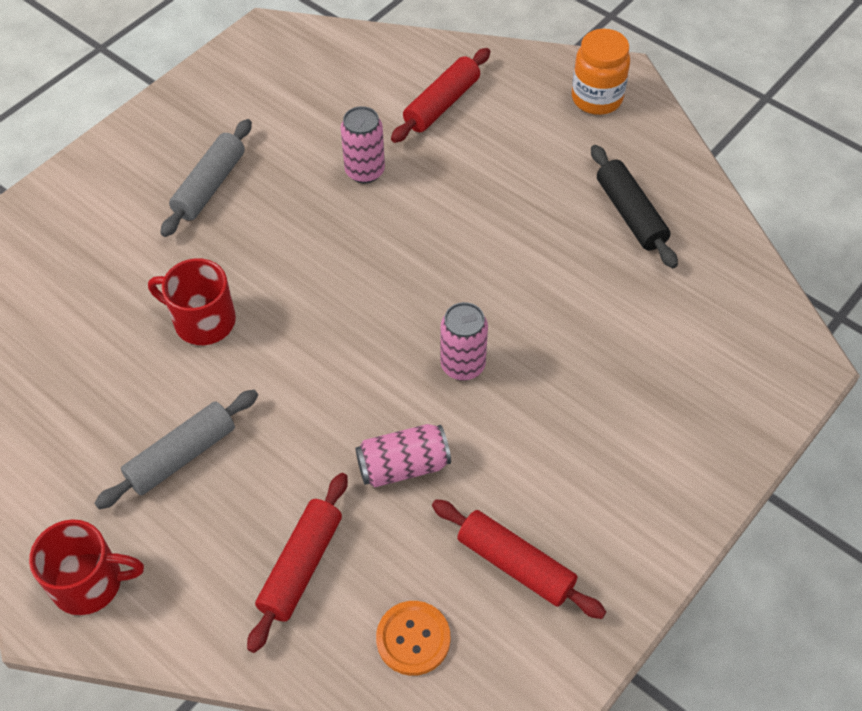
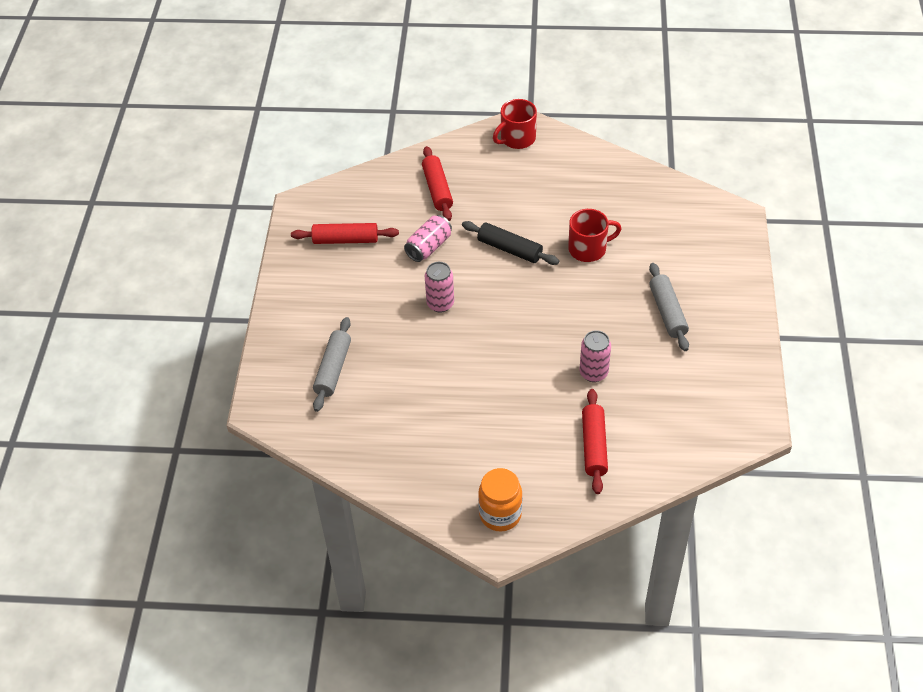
camera: 145 degrees right, 5 degrees down
grey rolling pin [94,390,258,509] -> grey rolling pin moved to [313,317,351,412]
orange button [376,601,450,676] -> none
black rolling pin [591,145,678,268] -> black rolling pin moved to [462,221,559,265]

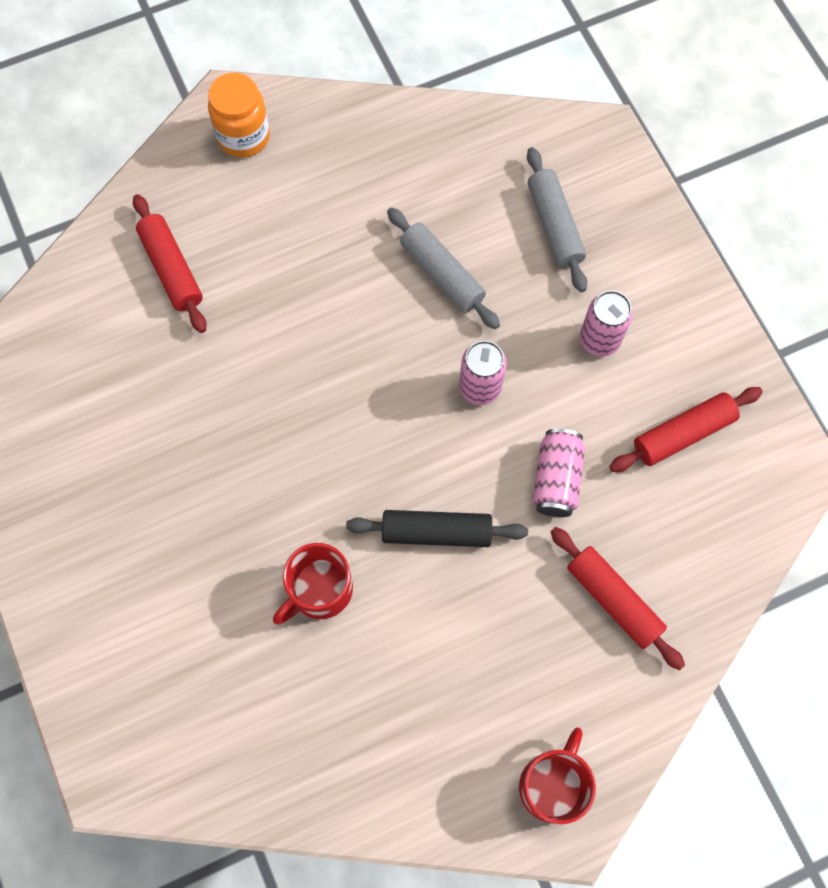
camera: 150 degrees right, 20 degrees up
pink can [579,330,611,382] -> pink can moved to [580,291,633,357]
grey rolling pin [649,263,689,351] -> grey rolling pin moved to [387,207,500,329]

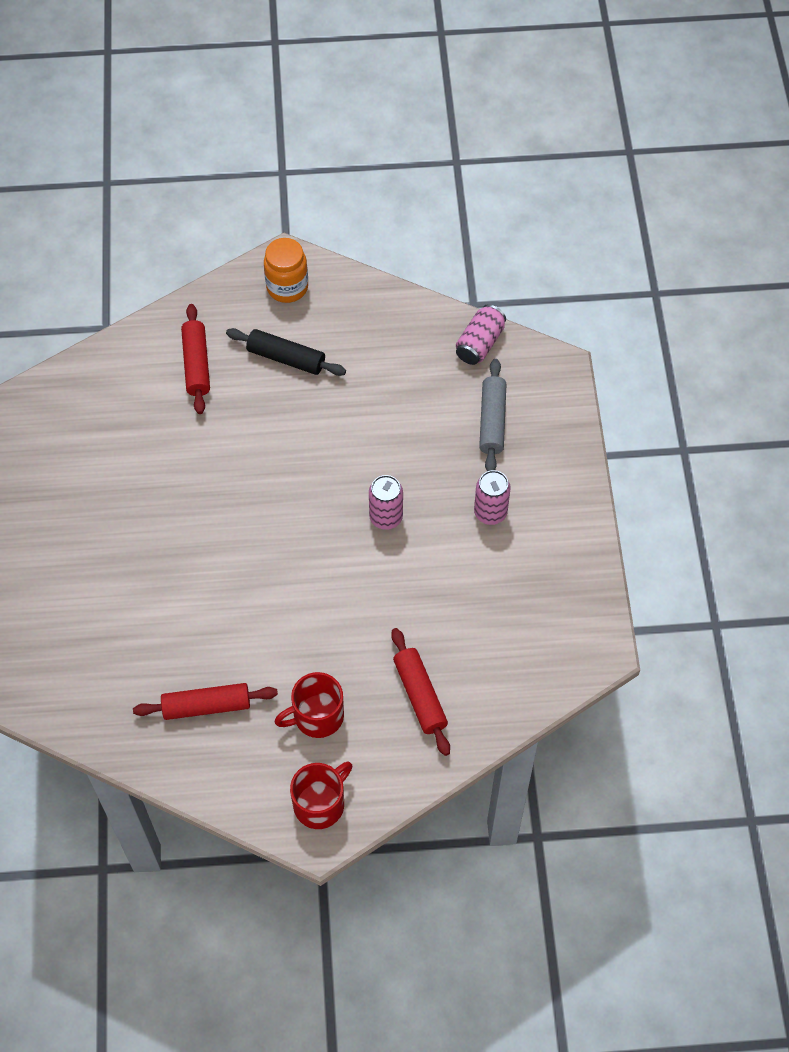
camera: 20 degrees right, 10 degrees down
red mug [273,543,353,624] -> red mug moved to [275,672,344,738]
black rolling pin [346,510,528,547] -> black rolling pin moved to [226,328,346,376]
grey rolling pin [387,207,500,329] -> none
pink can [533,429,585,517] -> pink can moved to [456,304,506,365]
red rolling pin [609,387,763,472] -> red rolling pin moved to [133,683,278,720]

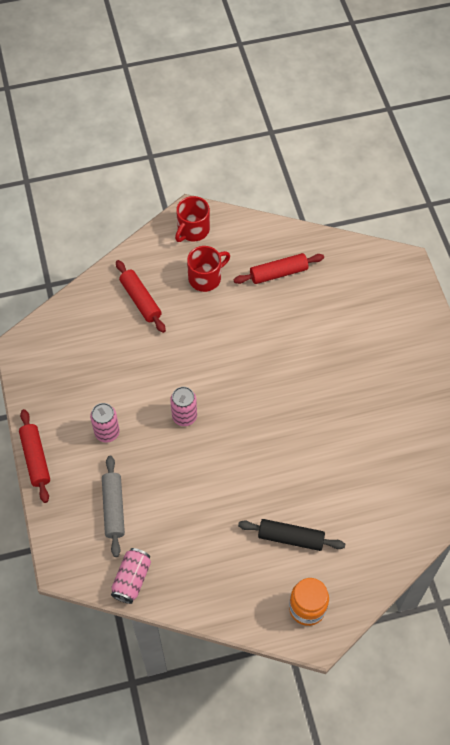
camera: 170 degrees right, 0 degrees up
red rolling pin [181,304,210,414] -> red rolling pin moved to [19,409,50,503]

